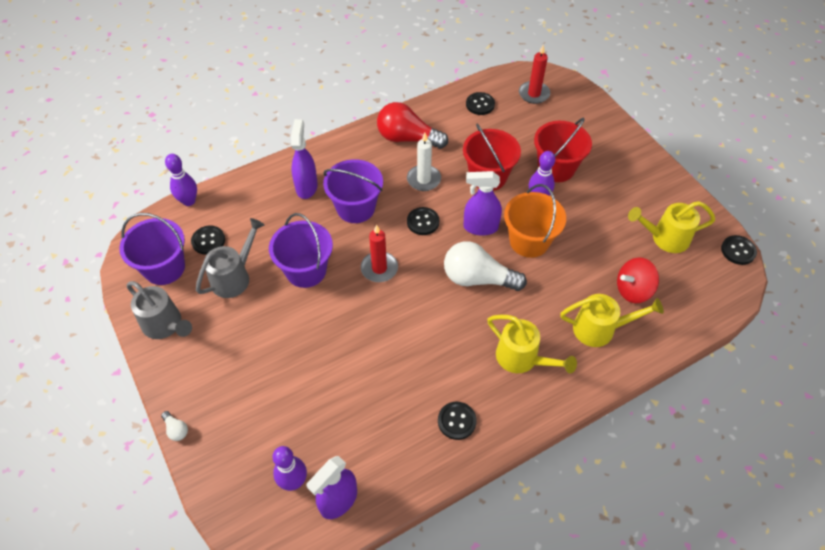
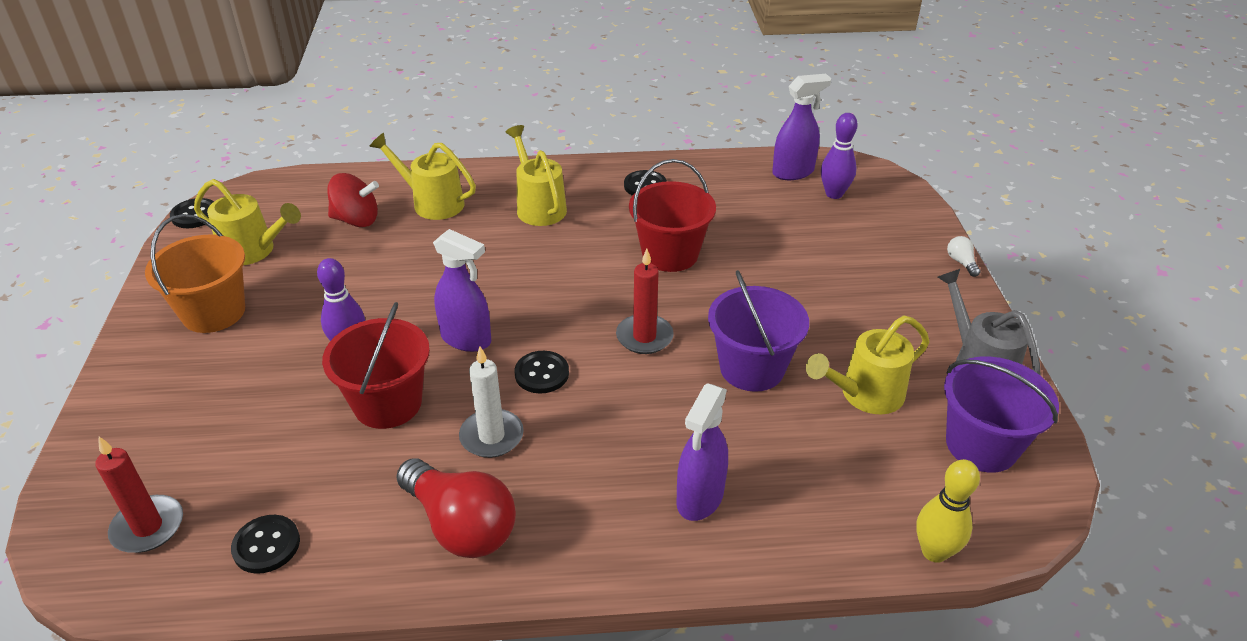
camera: 155 degrees left, 15 degrees down
purple bowling pin [165,154,197,206] -> yellow bowling pin [916,459,980,563]
black button [191,226,225,255] -> none
grey watering can [196,218,264,298] -> yellow watering can [806,316,929,414]
purple bucket [323,159,383,223] -> none
white light bulb [444,241,527,291] -> none
orange bucket [504,184,566,258] -> orange bucket moved to [145,214,245,333]
red bucket [534,117,592,182] -> red bucket moved to [629,159,716,272]

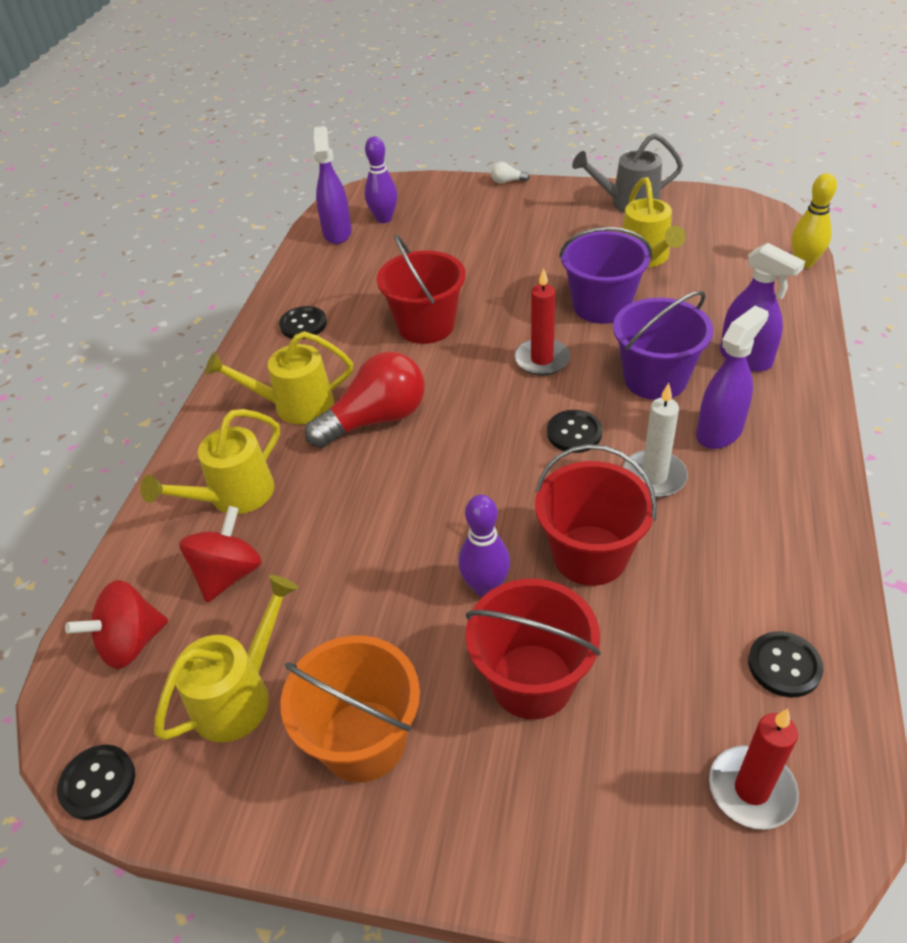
camera: 70 degrees left, 5 degrees up
red light bulb [396,458,516,558] -> red light bulb moved to [305,351,425,448]
purple spray bottle [433,229,491,352] -> purple spray bottle moved to [696,306,769,449]
purple bucket [944,356,1059,473] -> purple bucket moved to [613,291,713,400]
none -> red spinning top [65,580,168,669]
none -> red bucket [466,579,601,719]

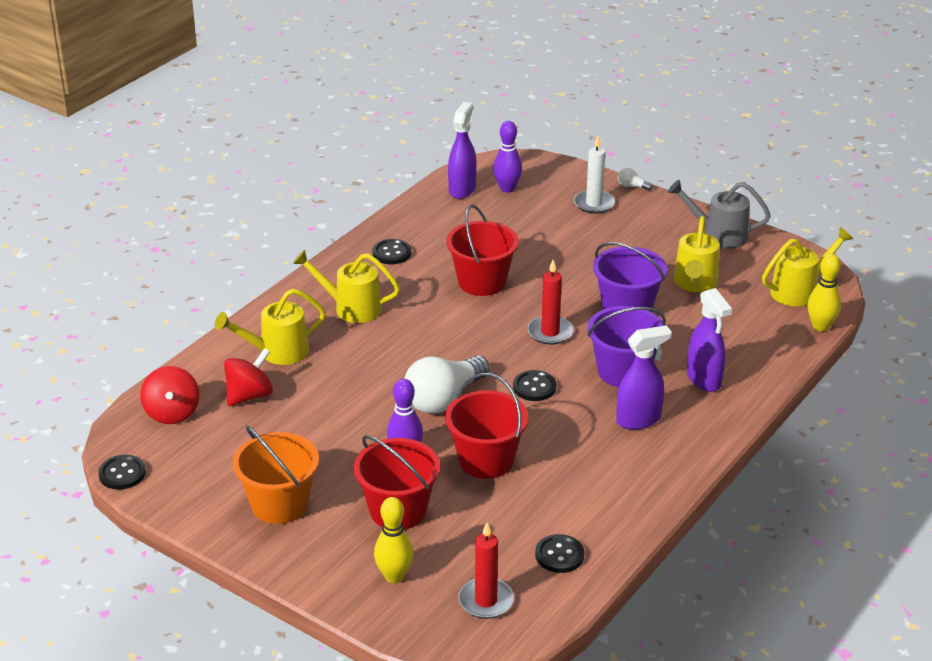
camera: 20 degrees right, 10 degrees down
red spinning top [65,580,168,669] -> red spinning top turned 90 degrees counterclockwise [140,366,199,424]
yellow watering can [154,575,298,742] -> yellow watering can moved to [762,227,853,306]
red light bulb [305,351,425,448] -> none
white candle [623,383,688,498] -> white candle moved to [574,135,615,214]
none -> yellow bowling pin [374,497,414,583]
none -> white light bulb [404,355,490,414]

